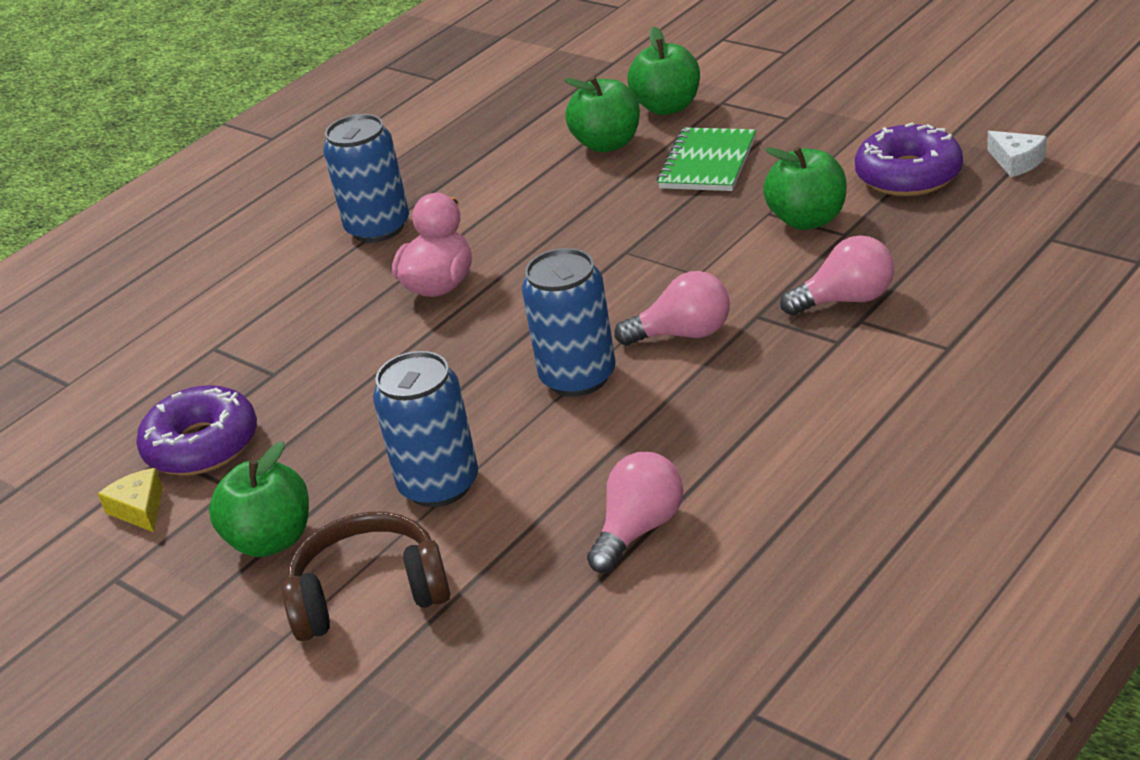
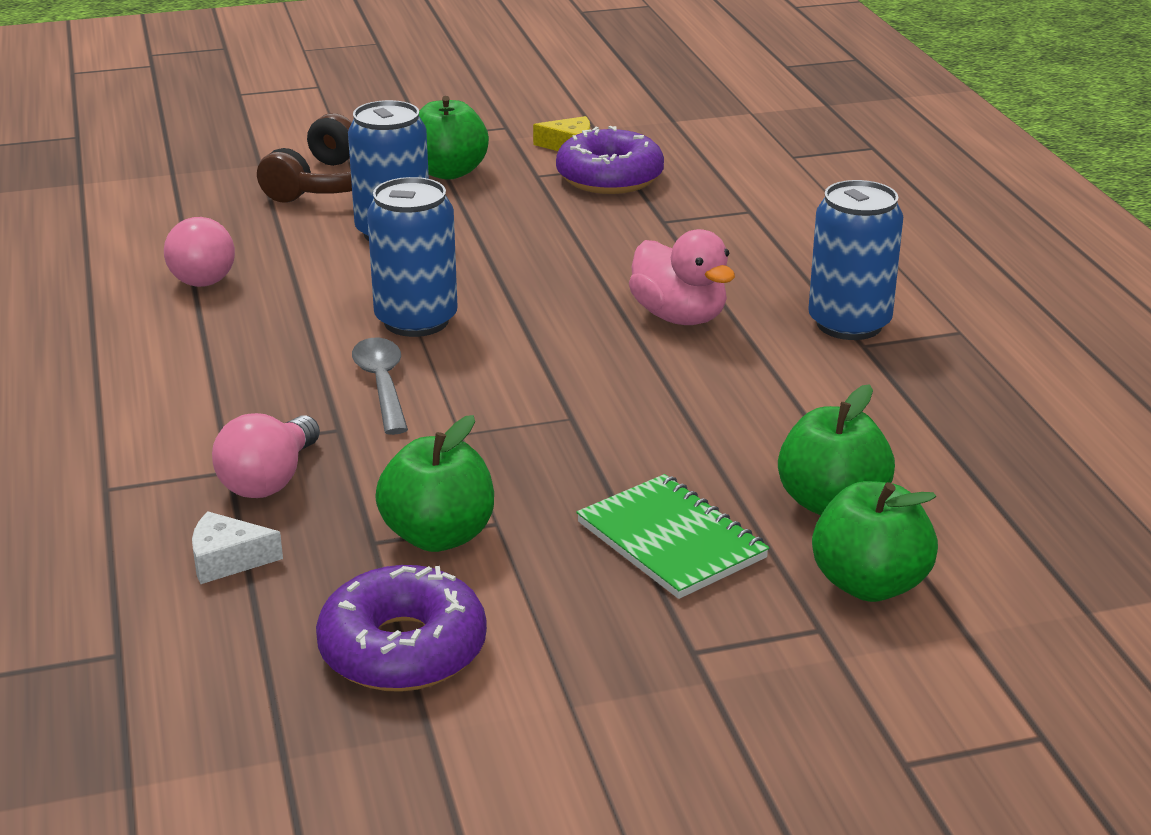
camera: 120 degrees right, 5 degrees down
pink light bulb [614,271,730,346] -> grey spoon [352,338,408,435]
white cheese [988,131,1046,177] -> white cheese moved to [192,511,283,584]

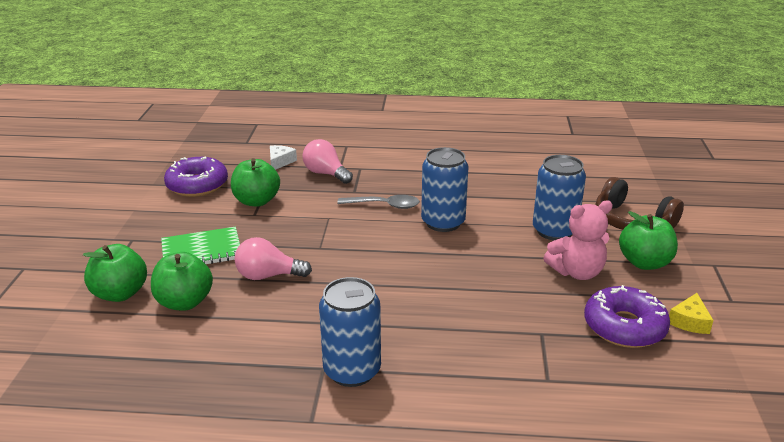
camera: 110 degrees right, 0 degrees up
pink light bulb [164,217,235,287] -> pink light bulb moved to [235,237,312,280]
pink duck [629,229,735,325] -> none
none -> pink teddy bear [544,201,613,280]

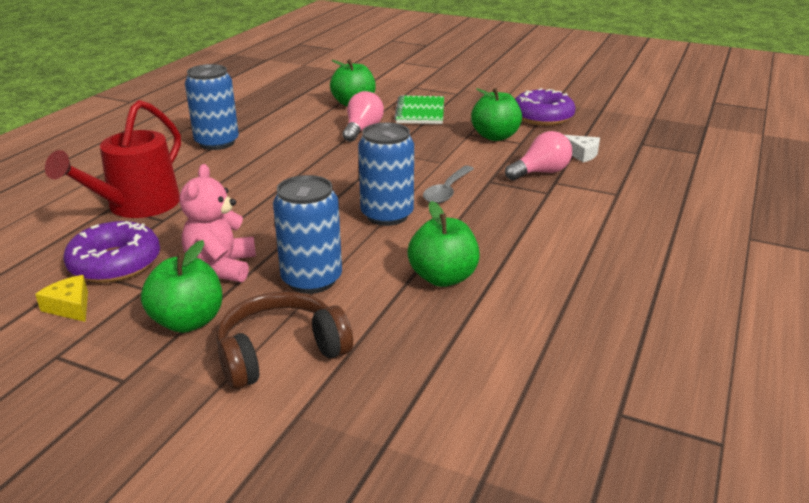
camera: 110 degrees right, 0 degrees up
green apple [83,244,147,302] -> green apple moved to [407,201,480,287]
none -> red watering can [45,100,181,218]

